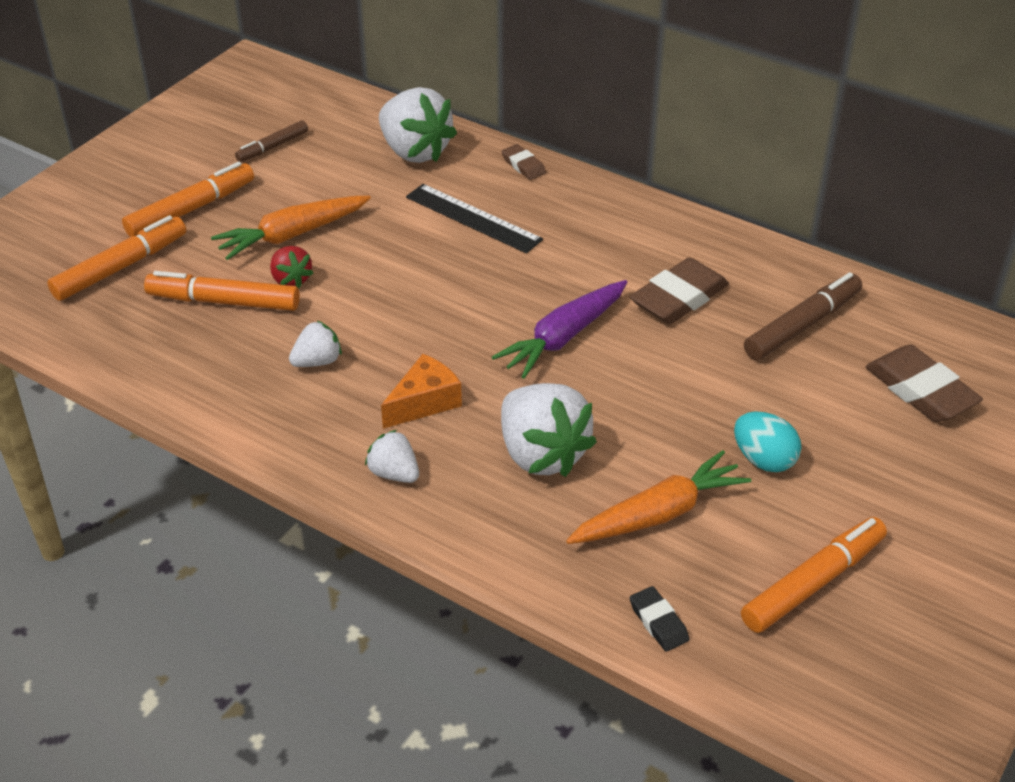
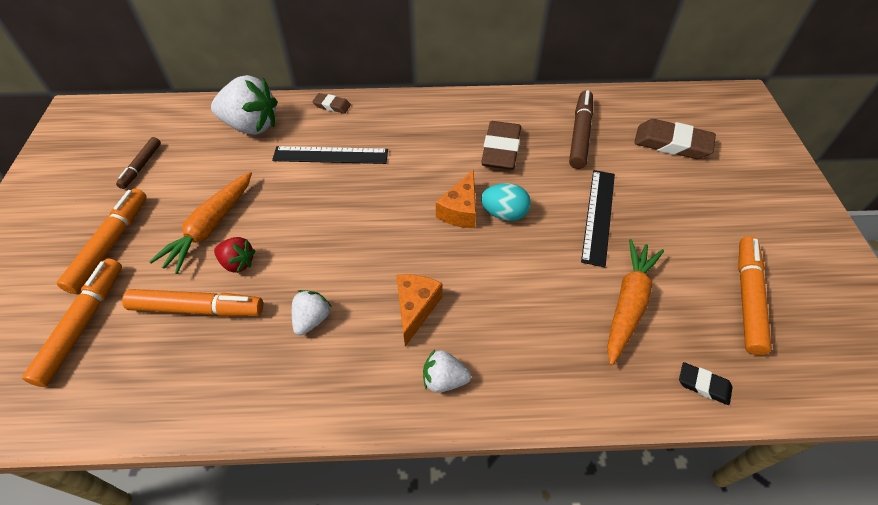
camera: 35 degrees left, 10 degrees up
orange marker [144,271,300,311] -> orange marker turned 150 degrees counterclockwise [122,289,263,317]
purple carrot [492,280,627,379] -> orange cheese [436,169,476,228]
white strawberry [501,383,597,477] -> none
turquoise egg [734,412,802,472] -> turquoise egg moved to [481,183,531,221]
none -> black ruler [581,170,615,267]

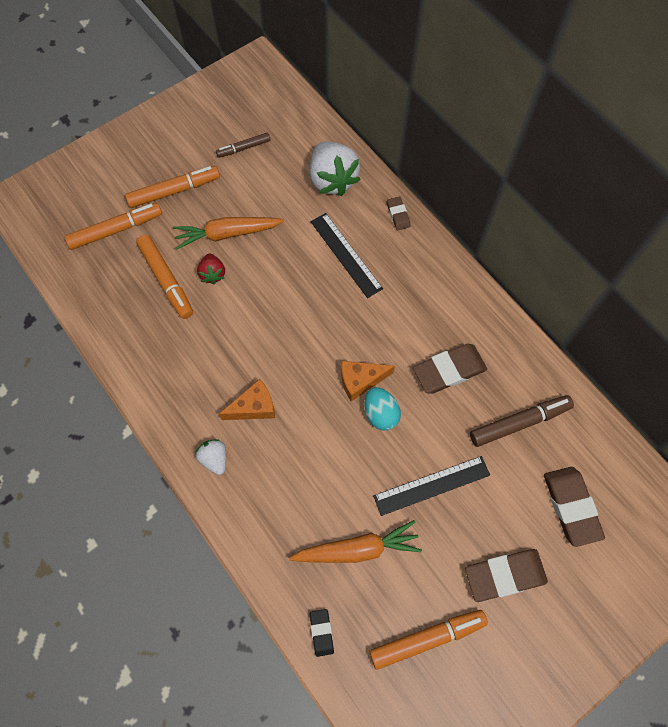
camera: 55 degrees right, 15 degrees up
white strawberry [292,290,332,335] -> none
none -> brown eraser [465,549,548,602]

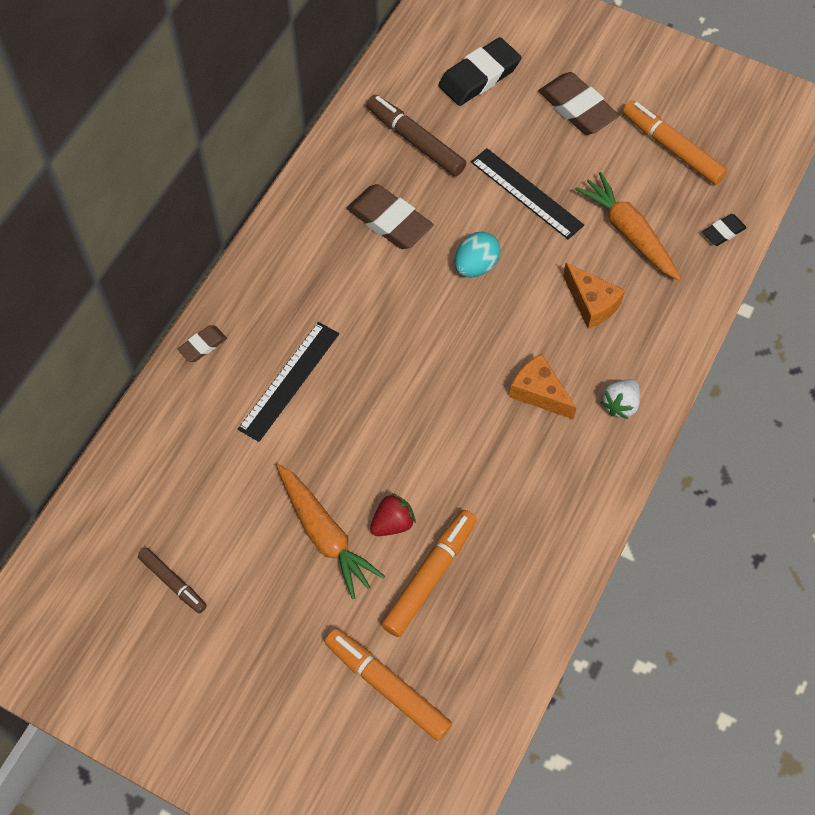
camera: 115 degrees left, 5 degrees down
orange marker [125,166,220,208] -> none
white strawberry [310,141,361,196] -> none
orange cheese [341,361,395,401] -> orange cheese moved to [563,263,625,329]
brown eraser [544,467,605,547] -> black eraser [438,37,521,106]

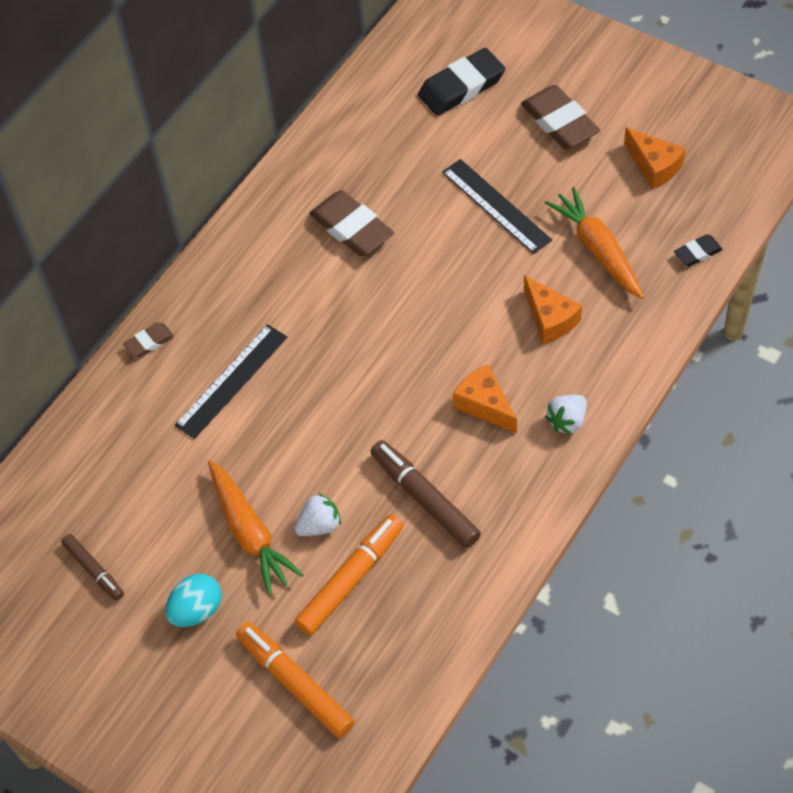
camera: 10 degrees right, 5 degrees down
brown marker [366,95,466,176] -> brown marker moved to [371,440,481,548]
red strawberry [370,493,416,536] -> white strawberry [294,493,341,536]
turquoise egg [455,232,501,277] -> turquoise egg moved to [165,573,222,627]
orange marker [623,100,727,185] -> orange cheese [624,127,686,189]

